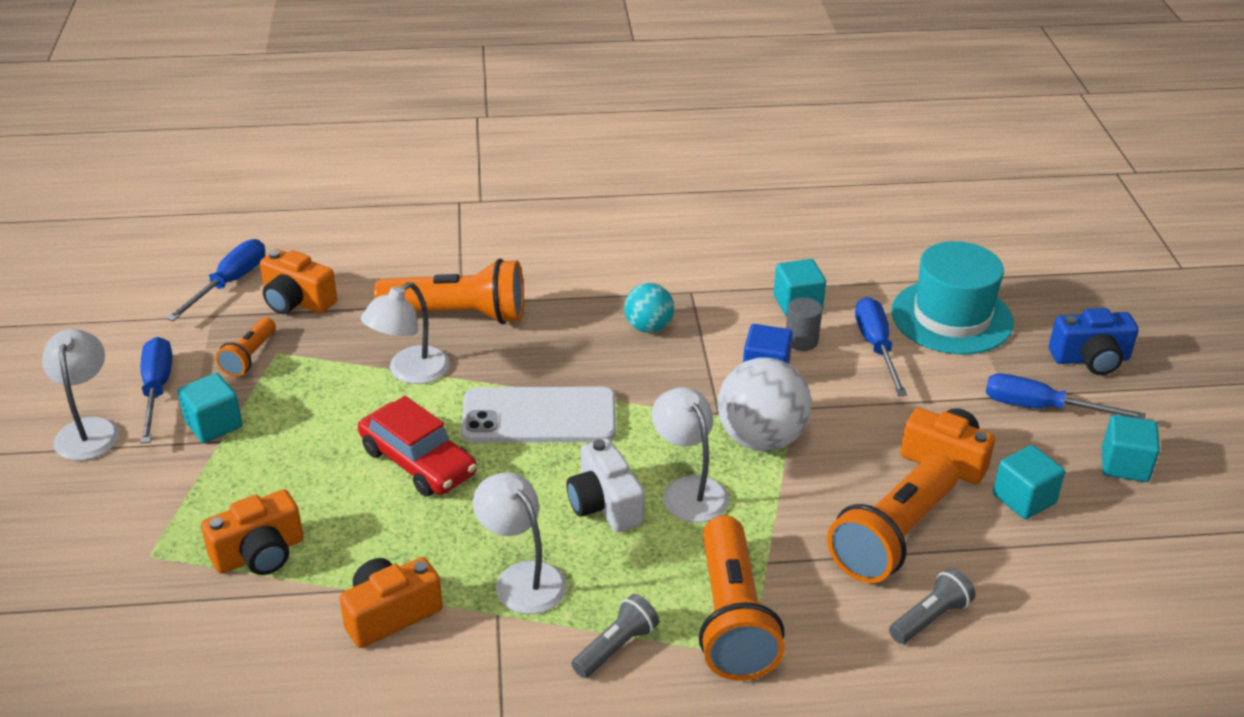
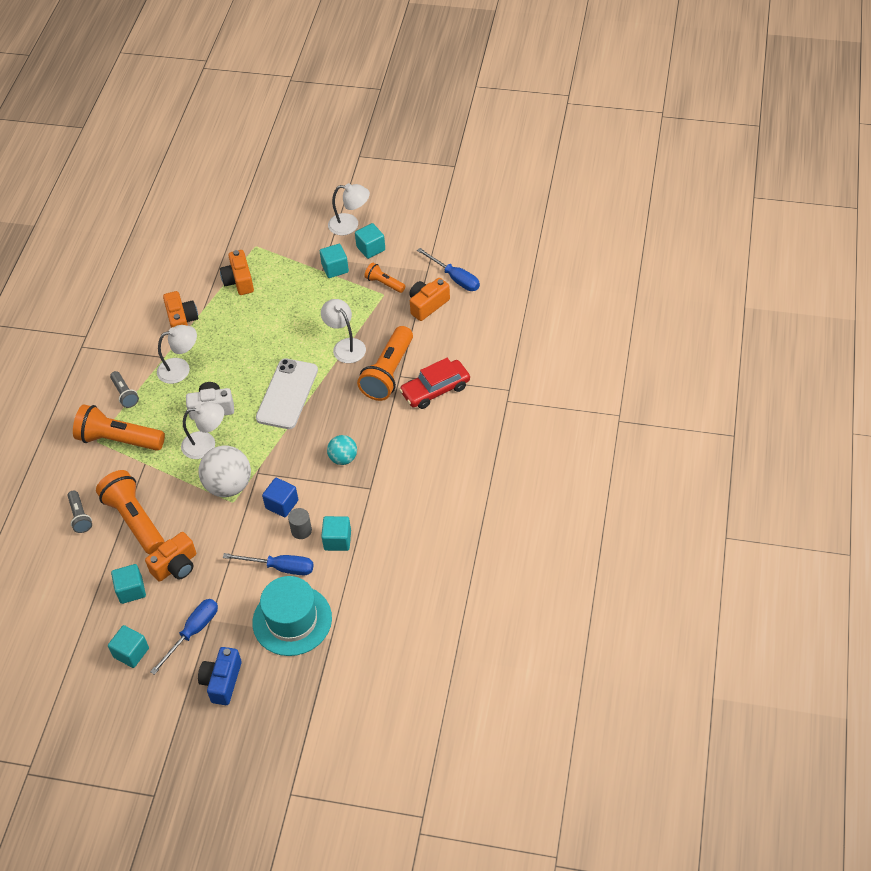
camera: 110 degrees right, 15 degrees up
blue screwdriver [140,337,172,444] -> turquoise cube [355,223,385,259]
red car [358,396,477,496] -> red car moved to [399,358,470,409]

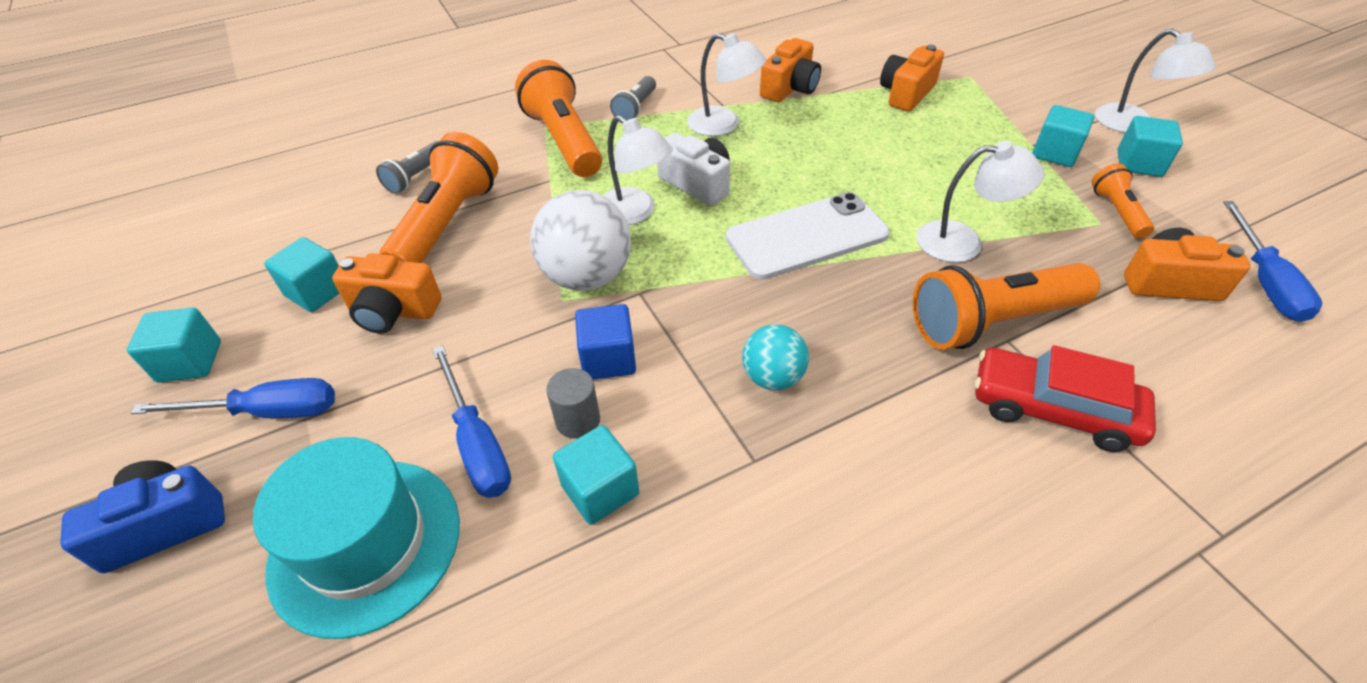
camera: 50 degrees right, 5 degrees down
white lamp [321,299,366,363] -> white lamp turned 75 degrees clockwise [917,141,1045,262]

